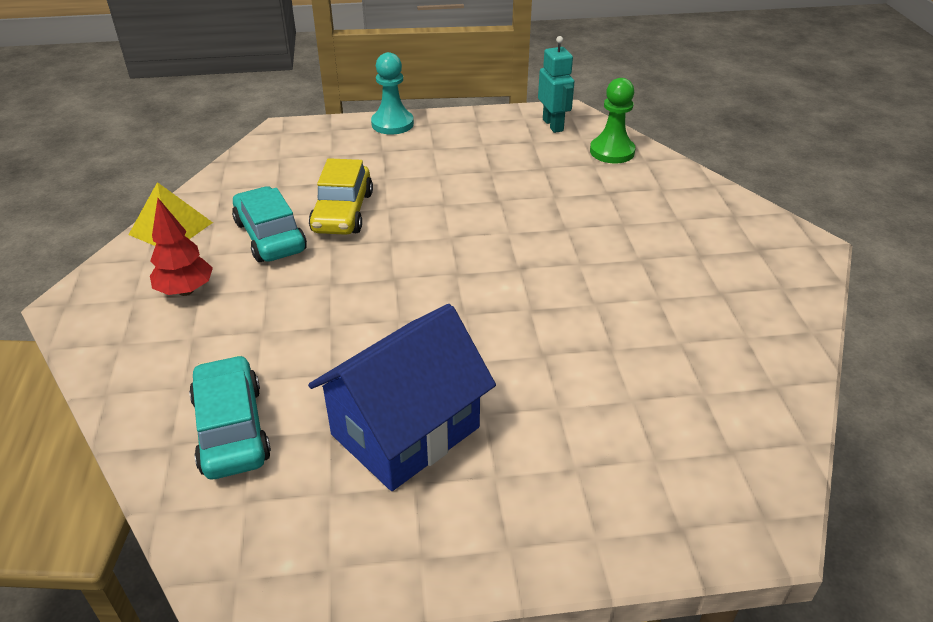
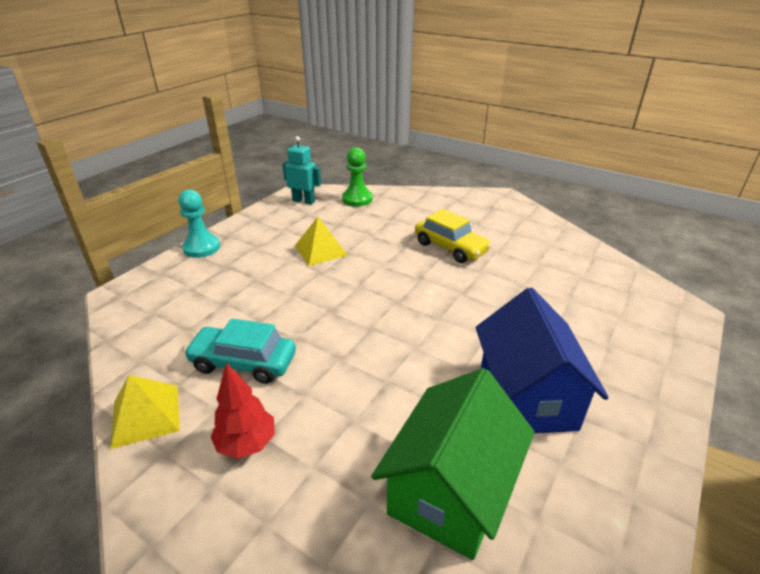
camera: 50 degrees left, 5 degrees down
turquoise car [189,355,271,479] -> green house [371,368,535,560]
yellow car [309,158,373,235] -> yellow car moved to [415,209,491,263]
none -> yellow pyramid [295,217,348,266]

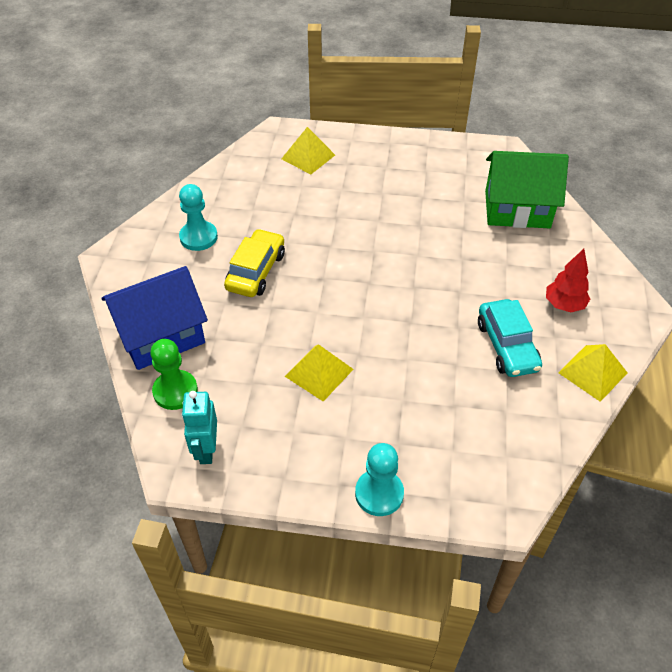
camera: 115 degrees left, 15 degrees up
blue house [476,288,609,433] -> blue house moved to [101,266,208,370]
none -> turquoise pawn [179,184,218,251]
none -> yellow pyramid [281,127,335,175]

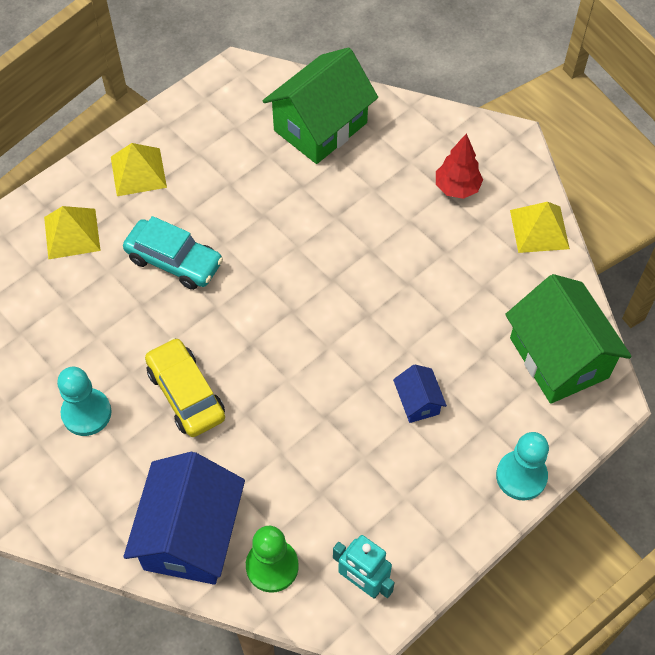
camera: 50 degrees left, 10 degrees up
yellow pyramid [284,344,354,401] -> yellow pyramid moved to [111,143,167,196]
turquoise car [478,299,542,377] -> turquoise car moved to [123,216,223,290]
none -> blue house [393,364,447,423]
none -> green house [505,274,632,404]

